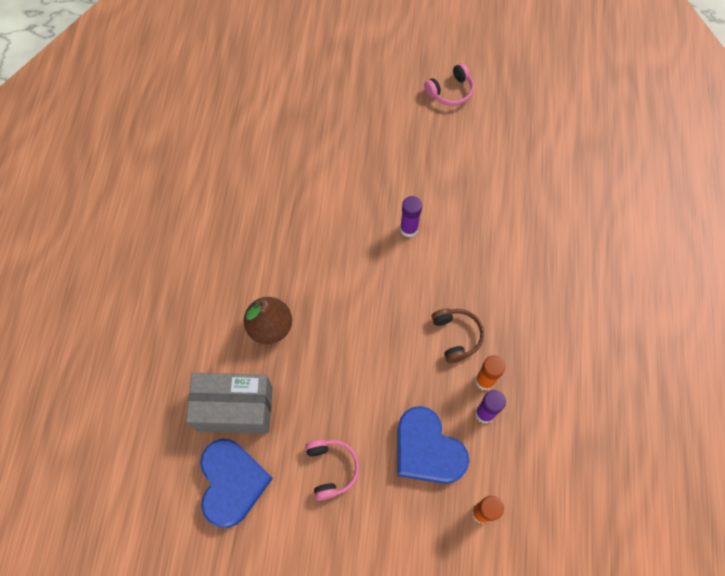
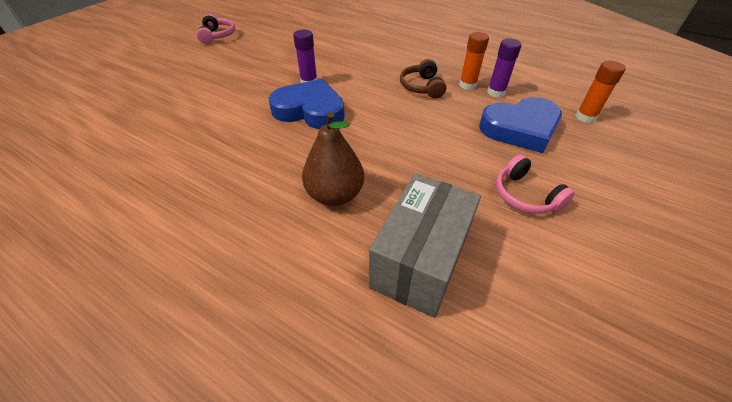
camera: 65 degrees left, 20 degrees down
blue heart [200,439,273,528] -> blue heart moved to [269,79,345,129]
pink headphones [305,440,359,501] -> pink headphones turned 135 degrees counterclockwise [496,155,575,214]
brown headphones [431,308,484,363] -> brown headphones turned 105 degrees counterclockwise [400,59,446,98]

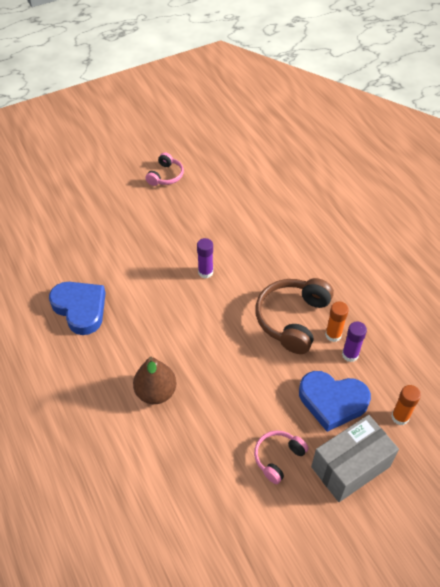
camera: 30 degrees right, 5 degrees up
blue heart [269,79,345,129] -> blue heart moved to [49,282,106,335]
grey box [369,173,481,318] -> grey box moved to [311,415,399,502]
brown headphones [400,59,446,98] -> brown headphones [255,278,334,354], size x1.77
pink headphones [496,155,575,214] -> pink headphones turned 45 degrees clockwise [254,431,309,484]

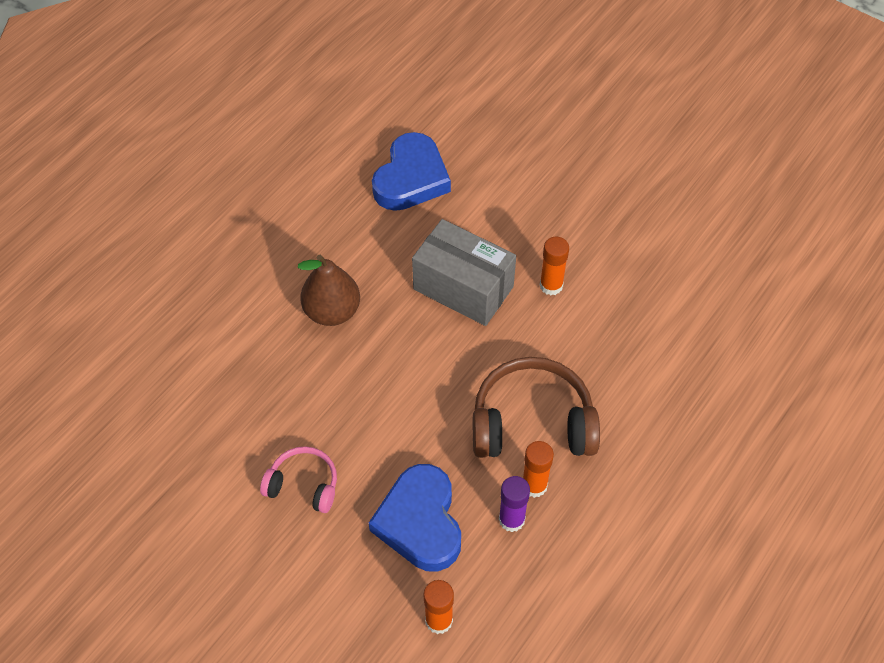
camera: 65 degrees right, 5 degrees up
pink headphones [145,152,184,186] -> none
purple glue stick [197,238,213,278] -> orange glue stick [540,237,569,295]
grey box [311,415,399,502] -> grey box moved to [412,219,516,326]

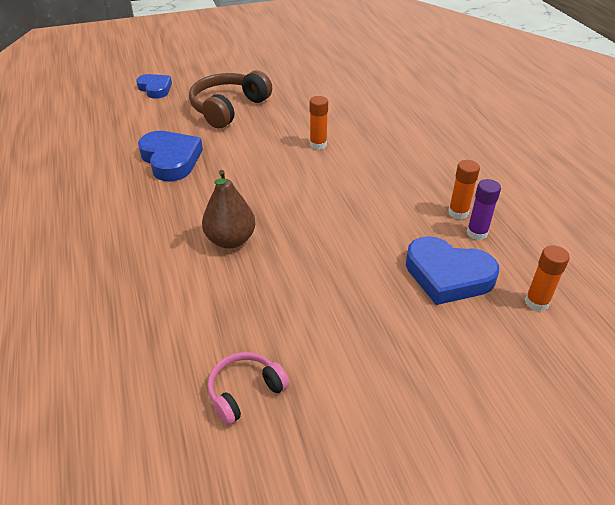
camera: 55 degrees left, 15 degrees down
pink headphones [260,446,337,513] -> pink headphones moved to [208,352,289,425]
grey box [412,219,516,326] -> none
brown headphones [473,357,600,458] -> brown headphones moved to [189,70,272,128]
none -> blue heart [136,74,172,99]

